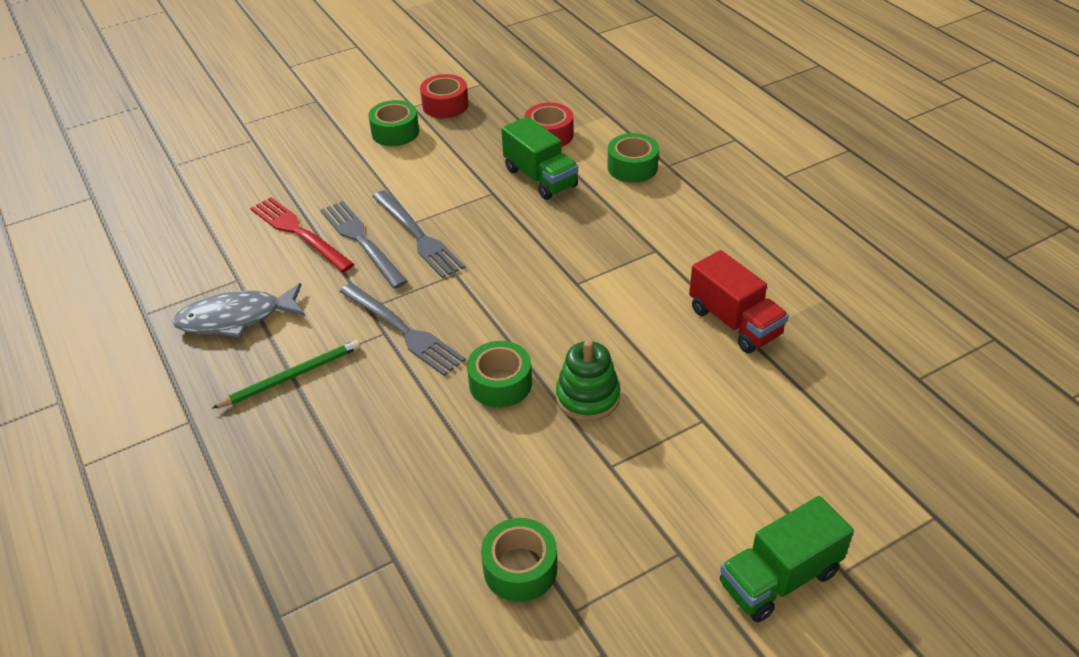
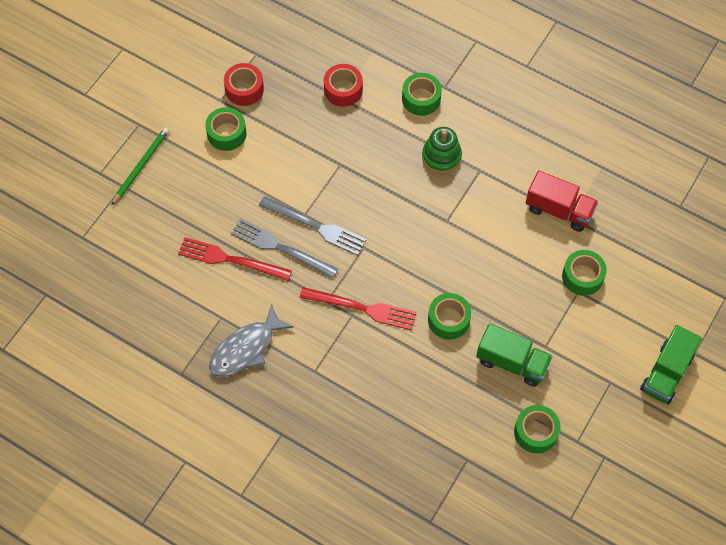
camera: 30 degrees left, 20 degrees up
green pencil [212,340,360,409] -> green pencil moved to [112,127,169,205]
grey fork [340,283,466,376] -> red fork [300,287,417,330]
green truck [501,116,578,200] -> green truck moved to [476,323,553,387]
green stacking toy [556,340,620,421] -> green stacking toy moved to [422,127,462,174]
none -> green tape [562,250,607,296]

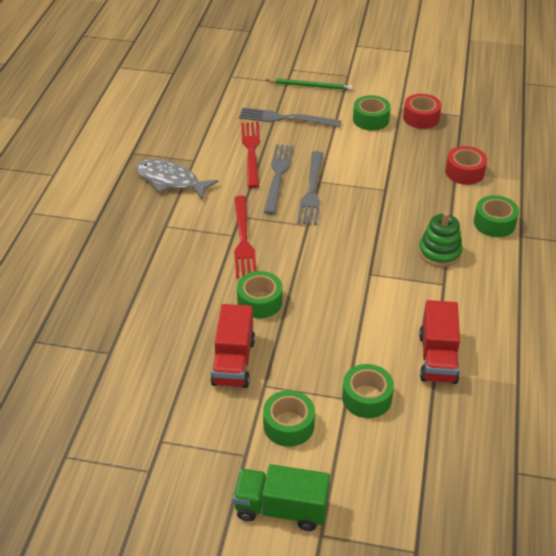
camera: 70 degrees right, 20 degrees down
green truck [476,323,553,387] -> red truck [210,304,255,388]
green tape [514,405,561,453] -> green tape moved to [263,390,315,447]
none -> grey fork [239,108,341,127]

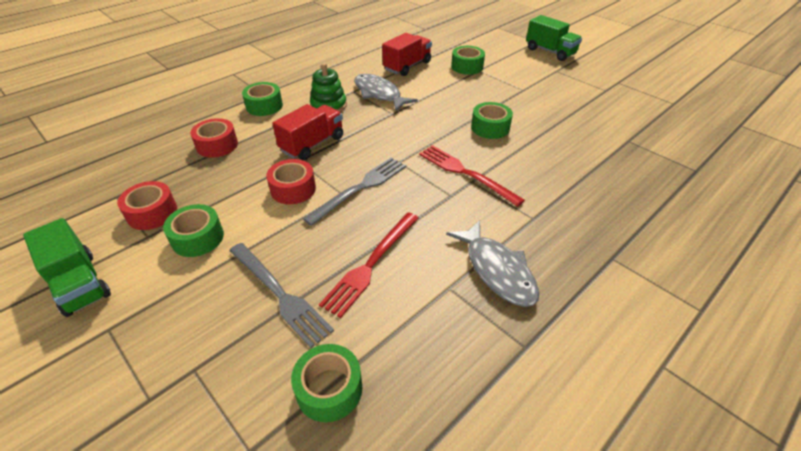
camera: 145 degrees left, 0 degrees up
red truck [210,304,255,388] -> red truck moved to [272,104,343,160]
red fork [234,196,257,278] -> red fork turned 75 degrees counterclockwise [419,145,525,207]
green tape [263,390,315,447] -> green tape moved to [291,344,362,422]
grey fork [264,144,294,215] -> none
green pencil [267,78,353,90] -> none
none -> green truck [23,218,111,317]
none -> red tape [266,159,316,204]
none -> grey fish [354,74,418,111]

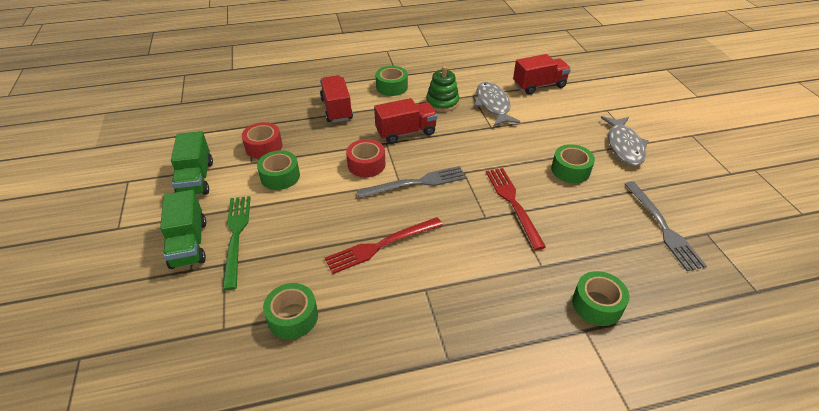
camera: 30 degrees right, 0 degrees up
red tape [190,118,238,158] -> red truck [320,75,353,123]
grey fork [229,243,334,348] -> grey fork moved to [625,181,707,271]
grey fish [446,220,539,307] -> grey fish moved to [601,116,648,166]
green tape [451,46,485,75] -> green tape moved to [572,271,629,326]
green truck [526,15,582,61] -> green truck moved to [160,190,206,269]
none -> green fork [222,196,251,290]

